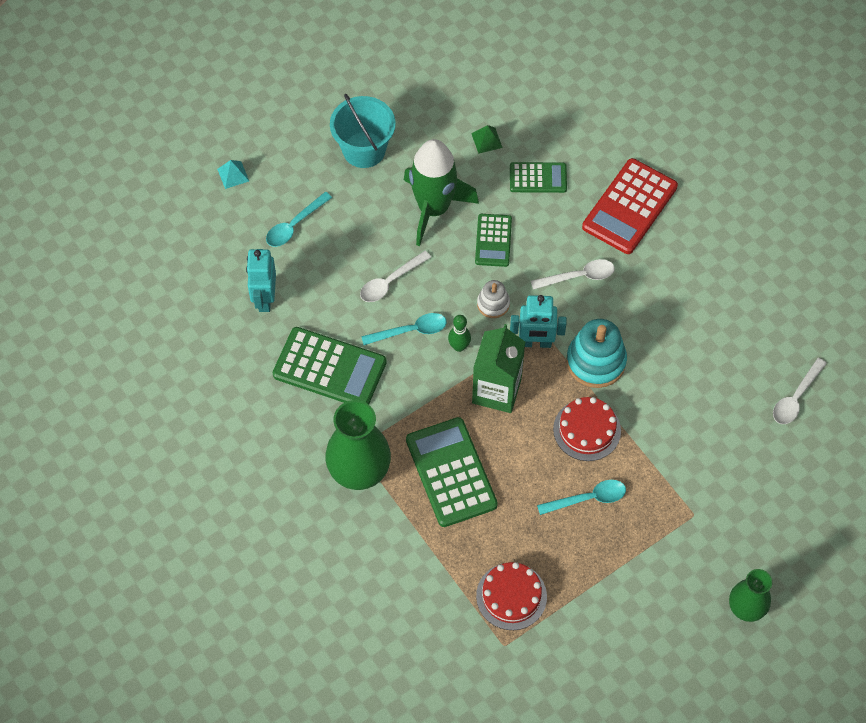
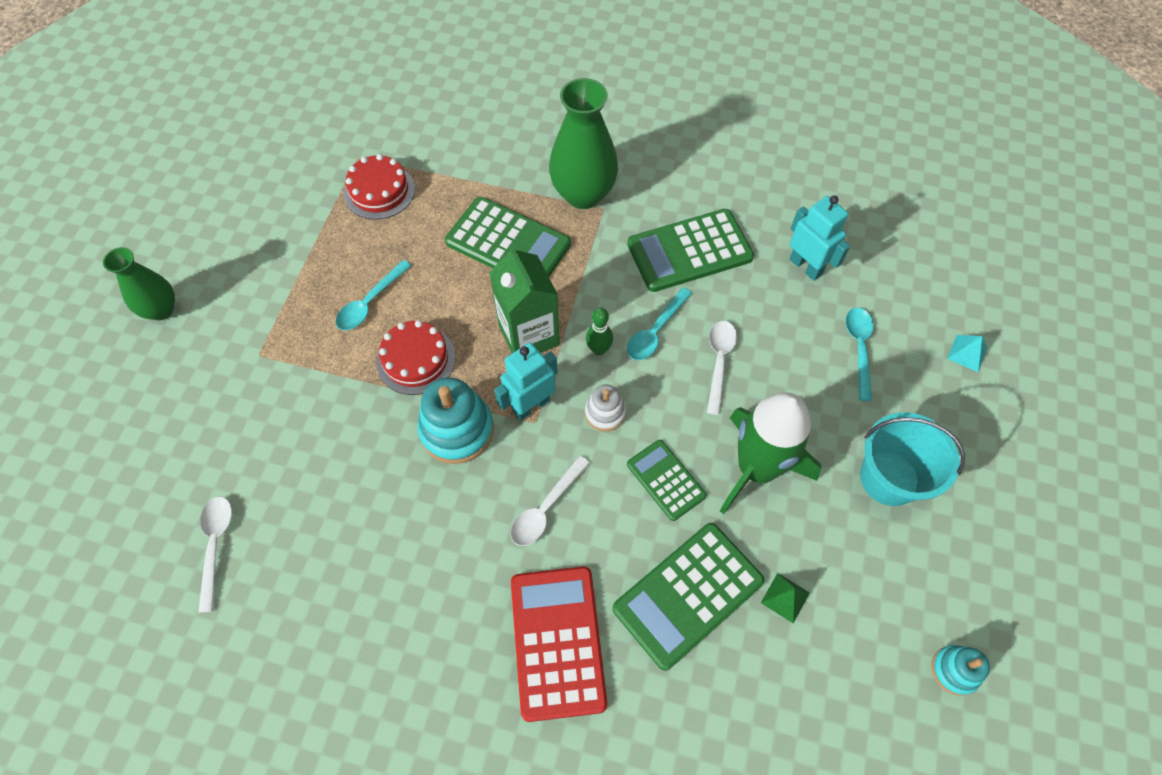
camera: 140 degrees right, 0 degrees up
green calculator [510,162,567,193] -> green calculator [613,523,764,671], size x1.70
none -> turquoise stacking toy [931,645,990,696]

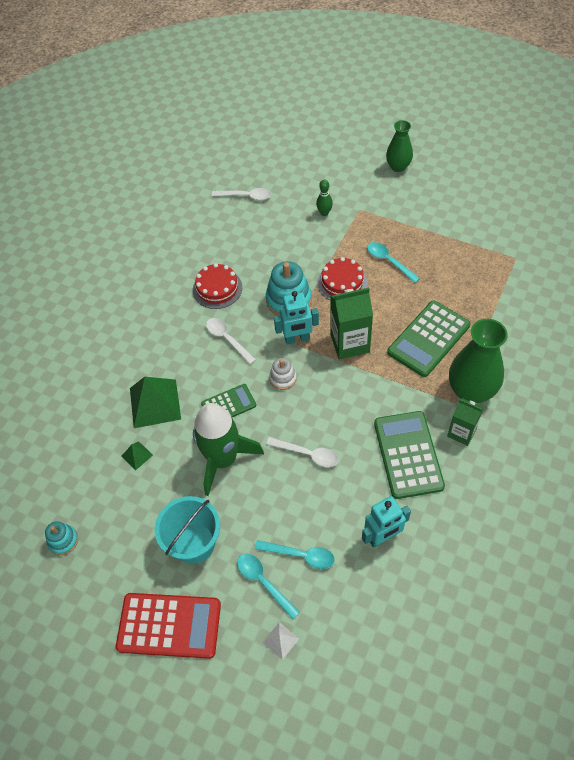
camera: 105 degrees right, 5 degrees down
red cake [344,154,415,220] -> red cake moved to [193,263,242,309]
turquoise robot [494,343,558,421] -> turquoise robot turned 105 degrees clockwise [274,291,319,345]
red calculator [511,566,607,722] -> red calculator moved to [116,593,221,659]
green bowling pin [586,308,613,355] -> green bowling pin moved to [316,180,333,216]
green calculator [613,523,764,671] -> green pyramid [130,377,181,428]
turquoise spoon [627,287,692,360] -> turquoise spoon moved to [237,554,300,619]
turquoise pyramid [947,335,987,372] -> white pyramid [263,622,299,660]
none -> green carton [447,398,484,446]

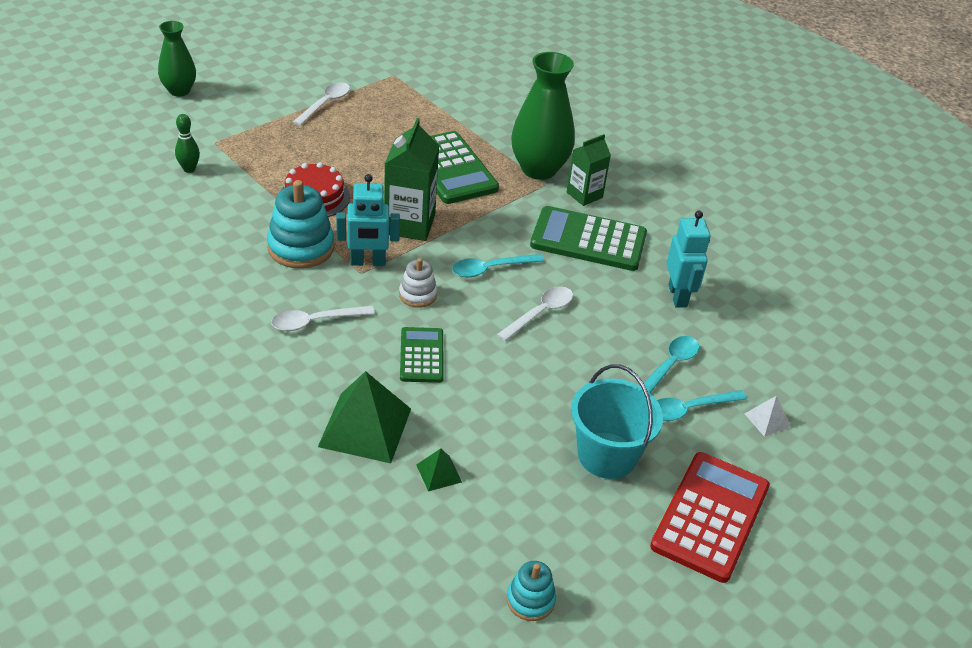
camera: 75 degrees left, 15 degrees down
red cake [193,263,242,309] -> none
green rocket [193,403,264,496] -> none
white spoon [212,188,271,200] -> white spoon moved to [293,82,350,126]
turquoise robot [274,291,319,345] -> turquoise robot turned 75 degrees clockwise [336,174,400,266]
turquoise spoon [367,242,420,283] -> turquoise spoon moved to [452,254,544,277]

